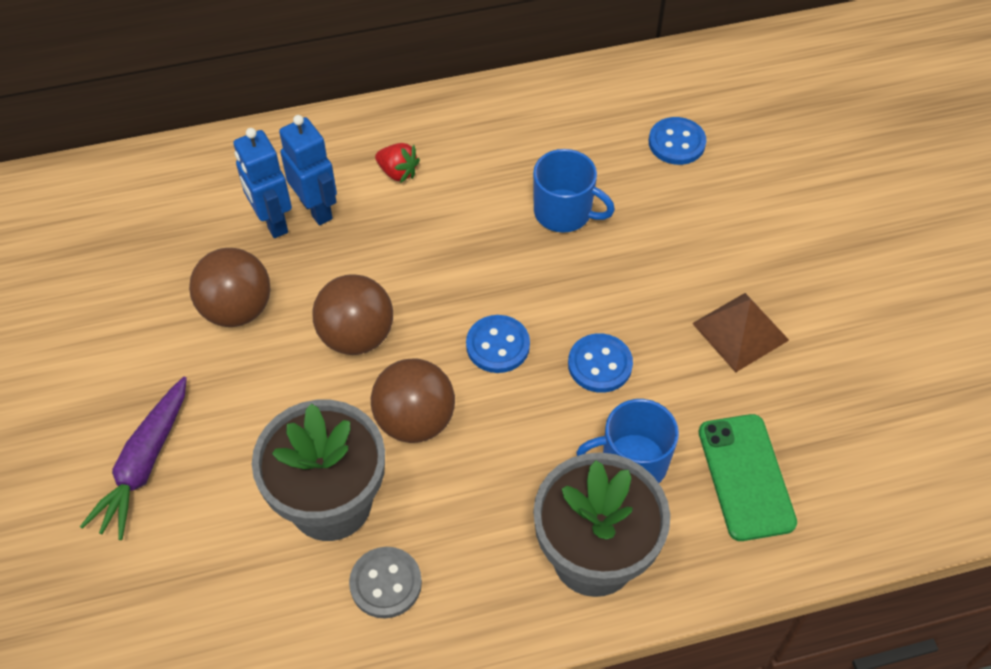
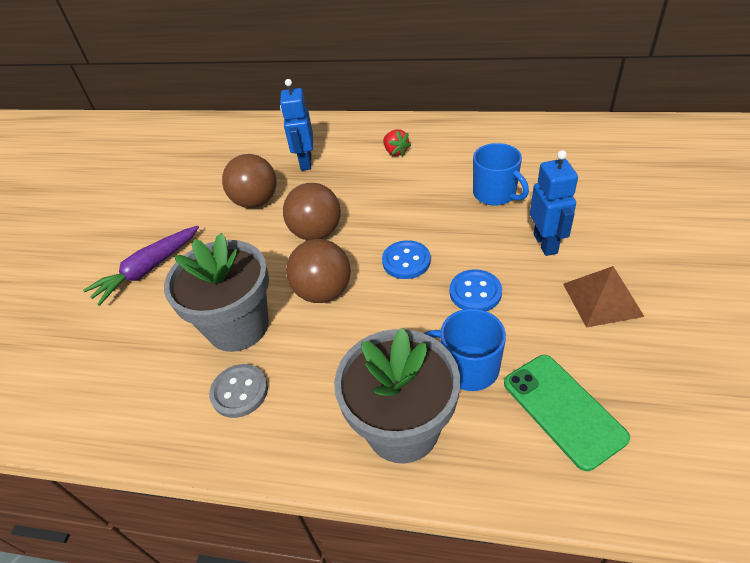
camera: 30 degrees right, 10 degrees down
blue robot [279,115,337,225] -> blue robot moved to [530,150,578,256]
blue button [649,117,706,165] -> none
green phone [699,414,797,541] -> green phone turned 45 degrees counterclockwise [504,355,630,471]

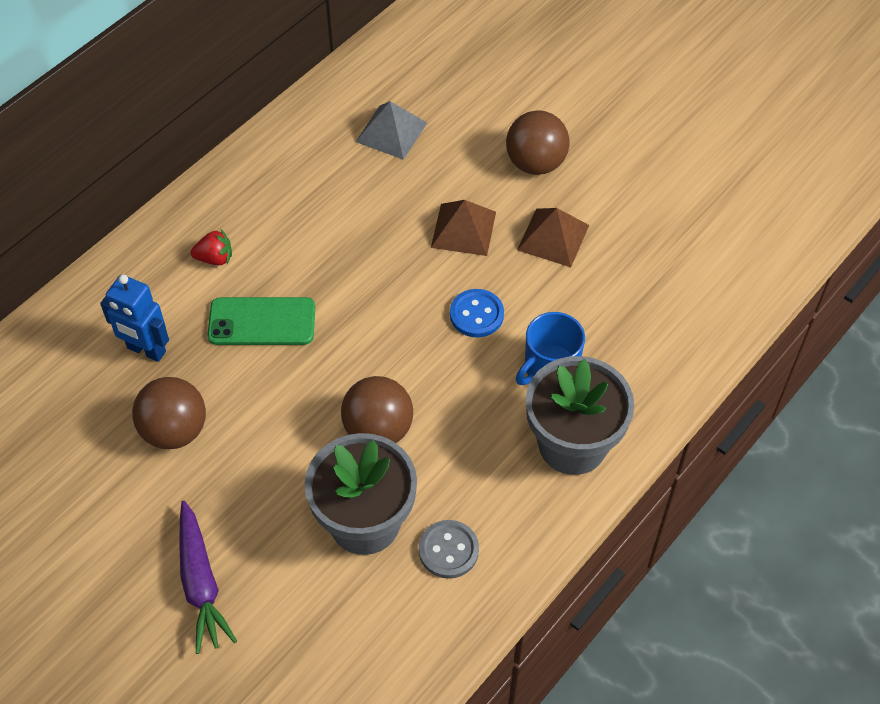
camera: 65 degrees left, 10 degrees up
brown ball [283,183,341,240] -> brown ball moved to [506,110,569,175]
blue button [382,240,431,279] -> none
blue mug [473,143,529,206] -> none
green phone [504,355,630,471] -> green phone moved to [207,297,315,345]
blue robot [530,150,578,256] -> brown pyramid [431,200,496,256]
none -> grey pyramid [355,101,427,160]

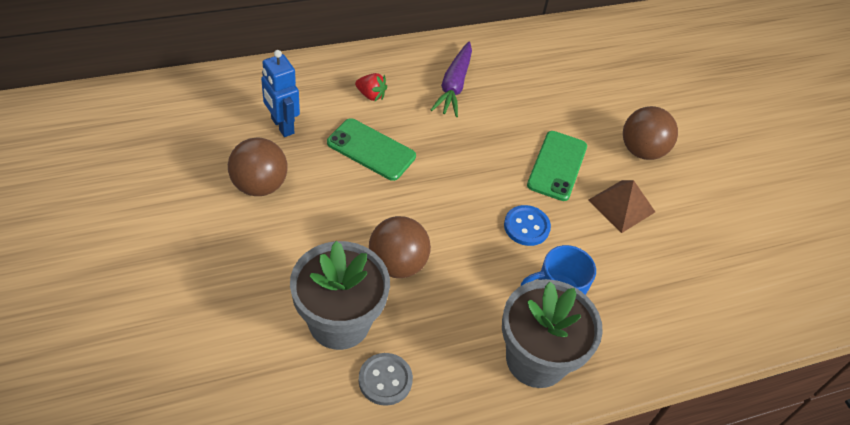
camera: 25 degrees right, 5 degrees down
purple carrot [179,500,237,654] -> purple carrot moved to [431,42,472,117]
grey pyramid [355,101,427,160] -> none
brown pyramid [431,200,496,256] -> green phone [527,131,587,201]

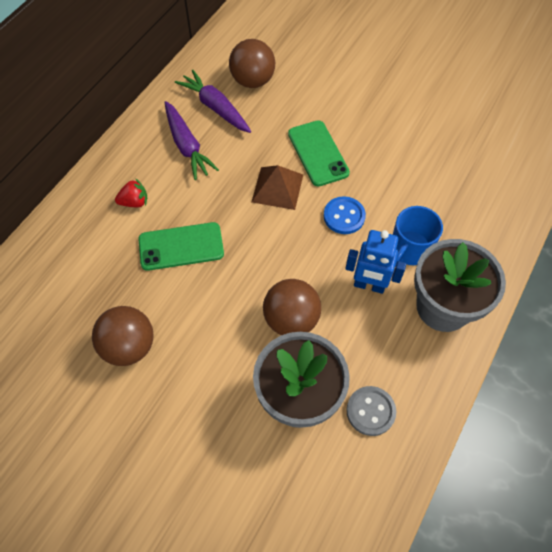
camera: 35 degrees left, 10 degrees up
blue robot [261,50,300,137] -> blue robot moved to [345,230,406,294]
brown pyramid [588,180,655,233] -> brown pyramid moved to [252,165,303,210]
brown ball [623,106,678,160] -> brown ball moved to [229,39,275,88]
none -> purple carrot [175,70,251,133]

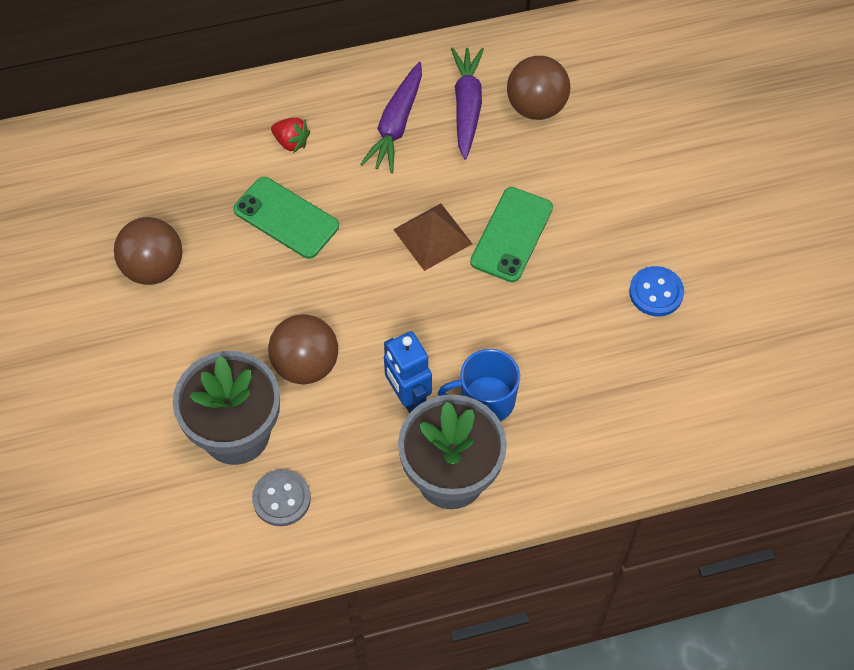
camera: 45 degrees right, 0 degrees up
blue button [324,196,366,234] -> blue button moved to [629,266,684,316]

